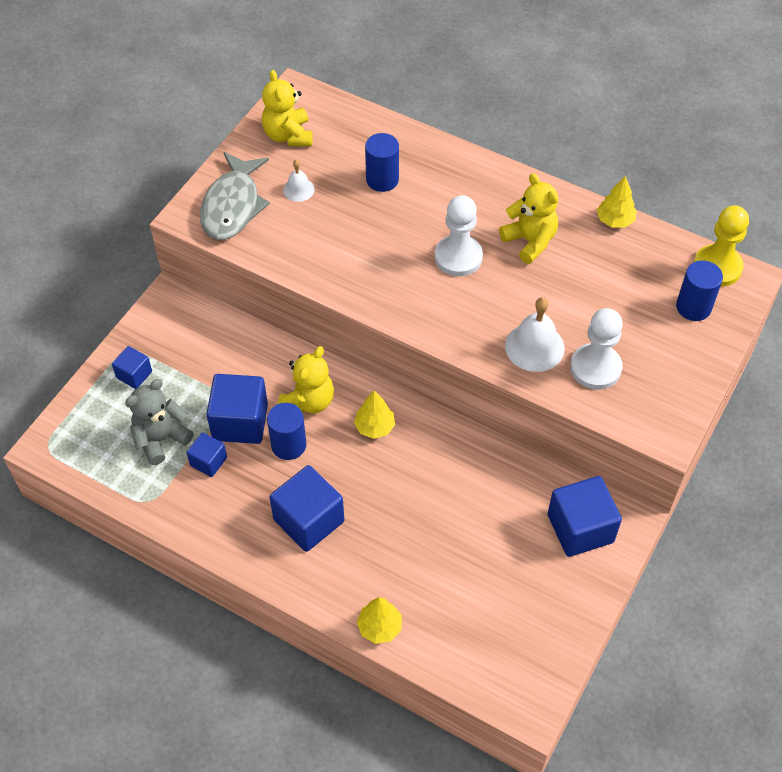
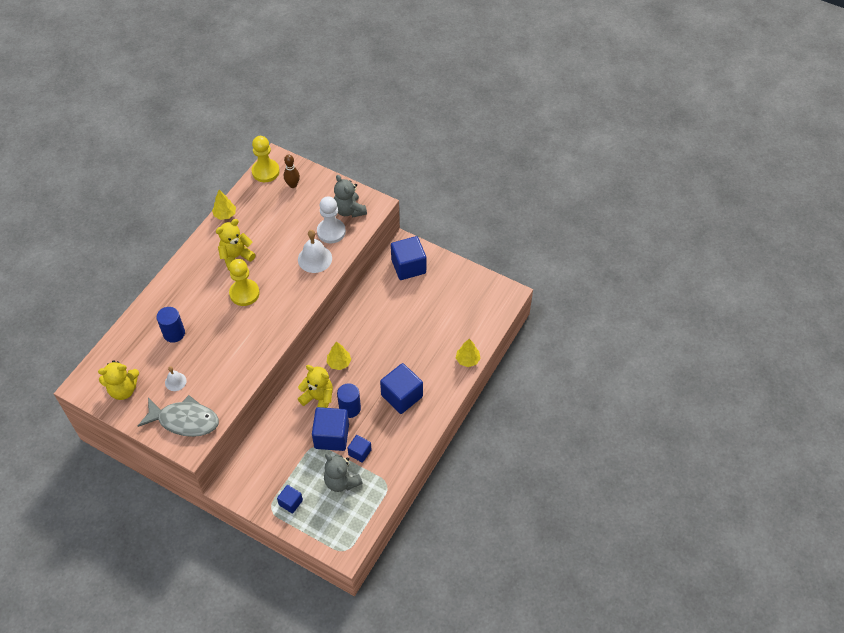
camera: 90 degrees left, 0 degrees up
white pawn [435,195,483,276] -> yellow pawn [229,259,260,306]
blue cylinder [676,260,723,321] -> brown bowling pin [284,154,300,188]
none -> grey teddy bear [334,175,367,218]

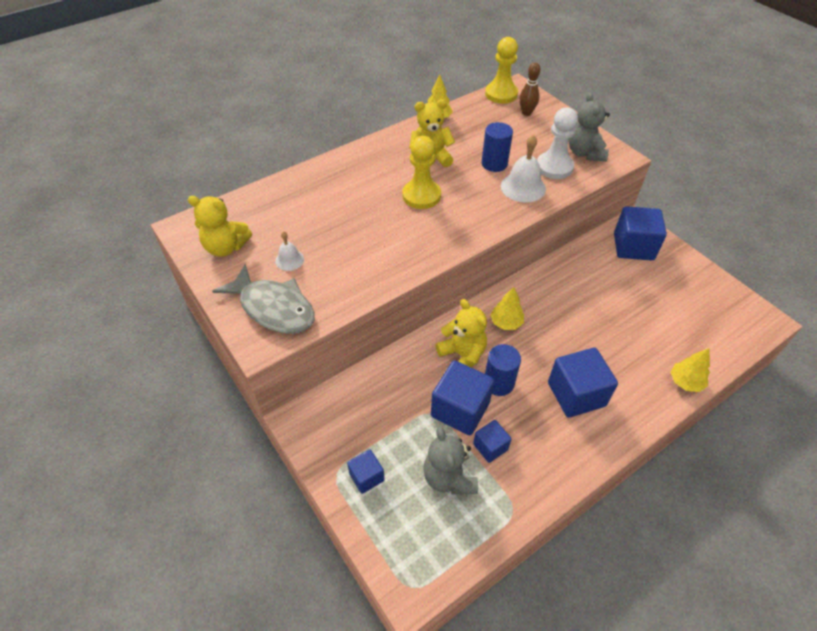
camera: 25 degrees right, 5 degrees down
blue cylinder [157,307,185,343] -> blue cylinder moved to [482,122,513,172]

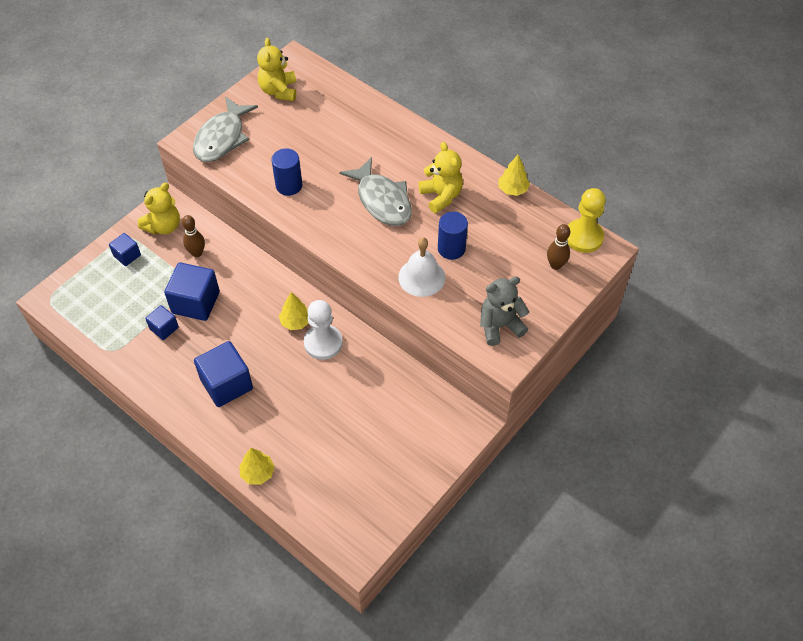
camera: 75 degrees right, 5 degrees up
white bell [275,231,304,271] -> none
yellow pawn [403,136,441,209] -> grey fish [339,157,412,226]
grey teddy bear [423,427,478,494] -> none
yellow teddy bear [436,299,487,368] -> yellow teddy bear moved to [138,182,180,235]
blue cylinder [485,344,521,396] -> blue cylinder moved to [271,148,302,196]
white pawn [537,107,578,179] -> white pawn moved to [304,300,343,360]
blue cube [614,206,667,261] -> none
none -> brown bowling pin [182,215,205,257]

